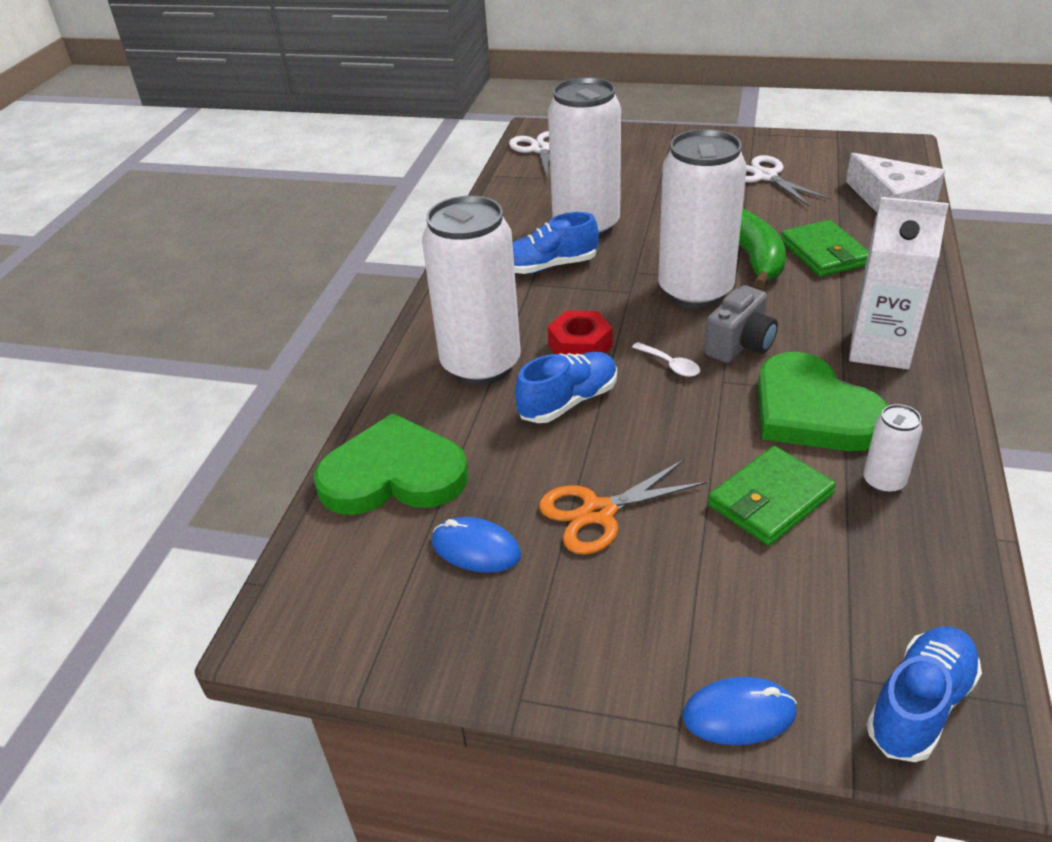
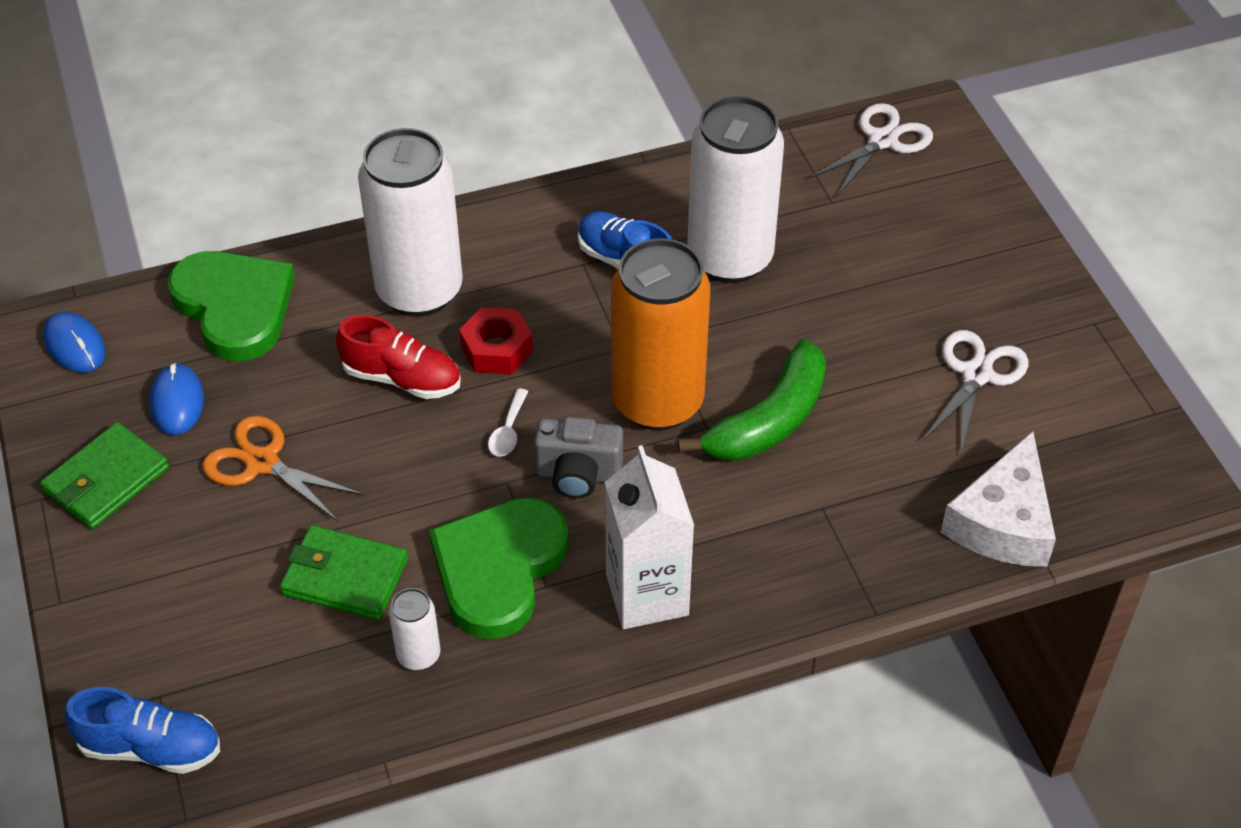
camera: 55 degrees right, 10 degrees up
blue shoe [515,352,617,423] -> red shoe [336,315,461,399]
white can [658,129,747,308] -> orange can [611,238,710,430]
blue mouse [683,677,797,745] -> blue mouse moved to [43,312,106,373]
green wallet [781,220,869,277] -> green wallet moved to [40,422,169,529]

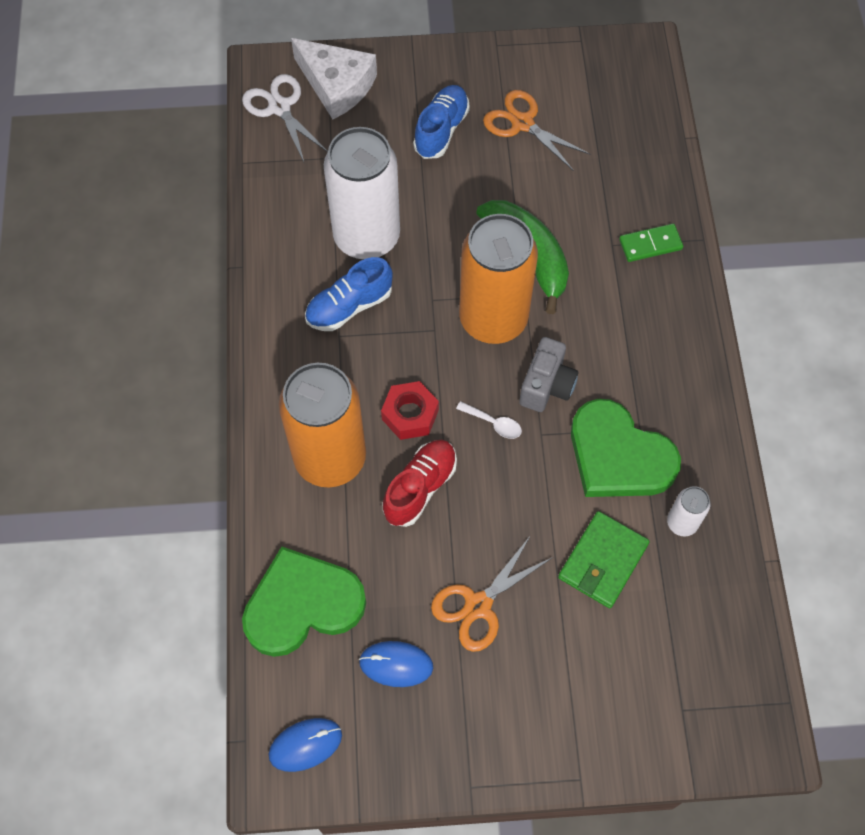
camera: 75 degrees left, 15 degrees up
green wallet [40,422,169,529] -> none
blue shoe [65,687,220,774] -> blue shoe moved to [413,85,470,159]
white can [358,128,463,317] -> orange can [279,363,366,488]
white carton [605,445,694,629] -> none
white scissors [923,330,1028,455] -> orange scissors [483,90,590,171]
white cheese [941,431,1056,567] -> white cheese moved to [291,38,377,119]
none -> green domino [619,224,683,262]

